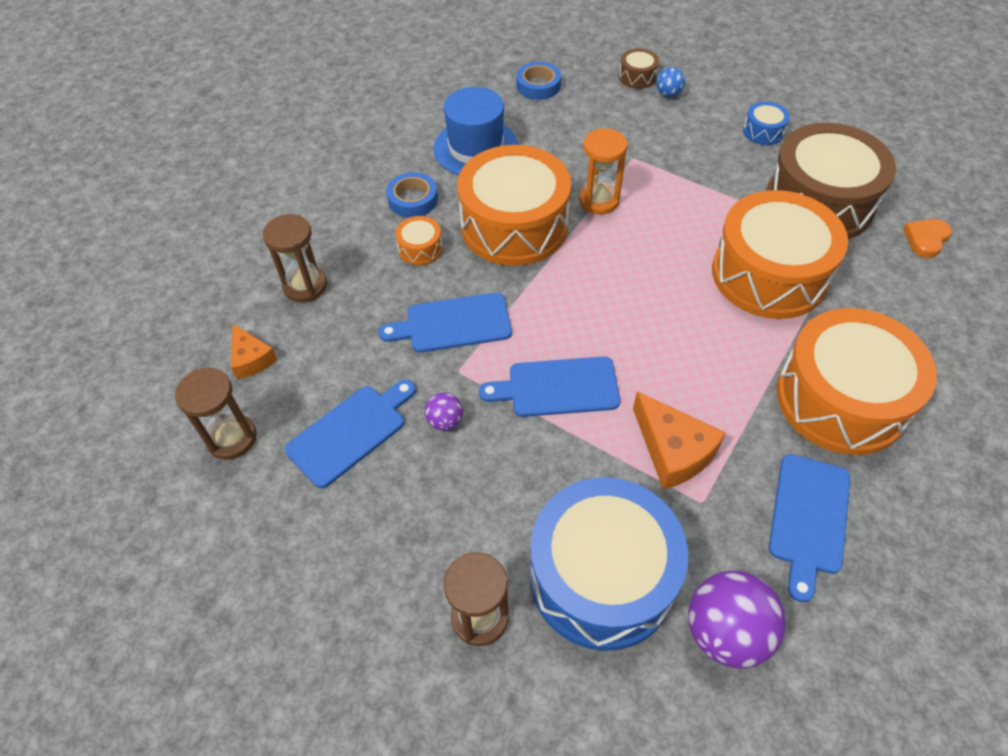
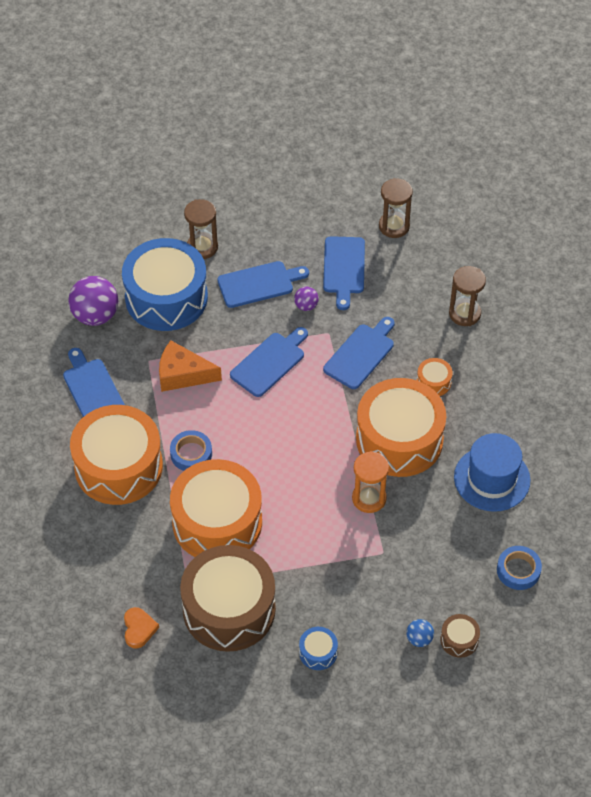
camera: 135 degrees right, 0 degrees up
orange cheese [231,324,278,379] -> none
blue tape [386,172,438,218] -> blue tape moved to [170,430,212,471]
none -> blue cutting board [218,261,309,308]

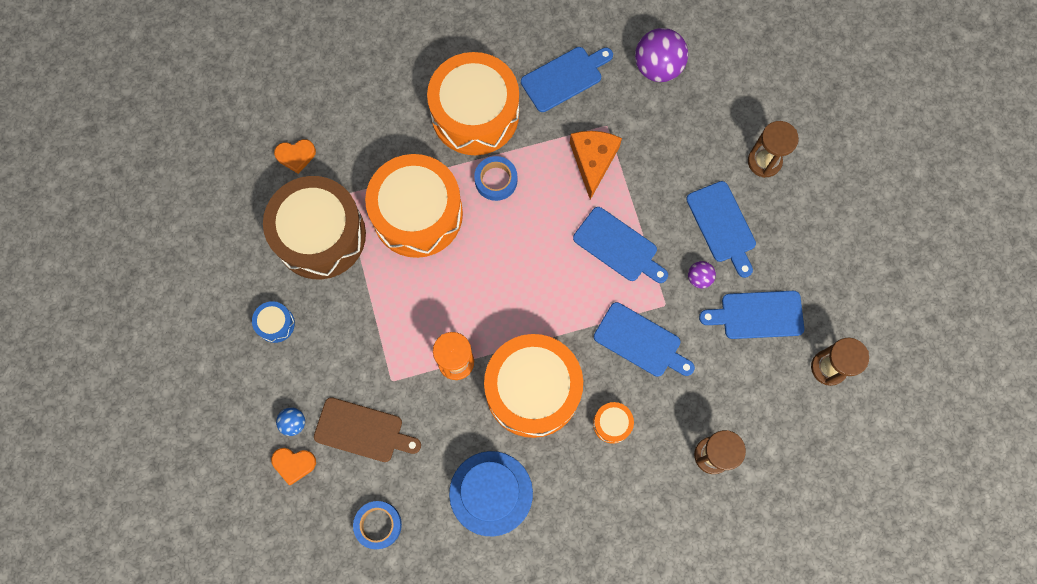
camera: 85 degrees right, 20 degrees up
blue drum [122,238,208,331] -> none
brown drum [440,614,480,658] -> orange heart [271,448,316,485]
none -> brown cutting board [314,397,421,462]

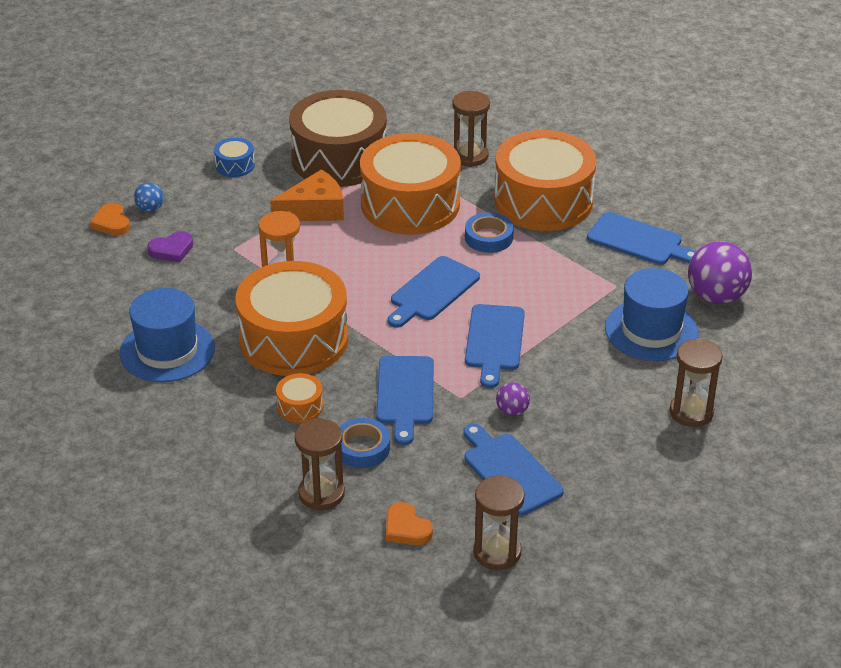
camera: 60 degrees right, 35 degrees down
orange heart [274,139,316,174] -> orange heart moved to [386,502,433,545]
brown cutting board [314,397,421,462] -> purple heart [147,231,193,262]
blue tape [353,501,402,549] -> blue tape moved to [339,418,390,468]
orange cheese [570,131,622,200] -> orange cheese moved to [270,169,344,221]
blue cutting board [686,181,756,278] -> blue cutting board moved to [388,256,480,328]
none -> brown hourglass [452,91,490,167]
none -> blue hat [605,268,699,361]

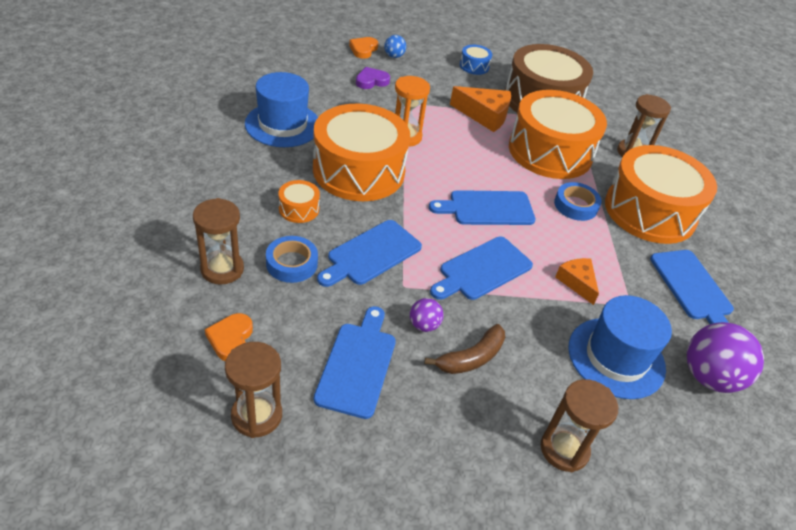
camera: 40 degrees right, 5 degrees up
purple heart [147,231,193,262] -> purple heart turned 135 degrees clockwise [356,67,390,89]
none -> brown banana [424,324,505,374]
none -> orange cheese [555,258,599,305]

